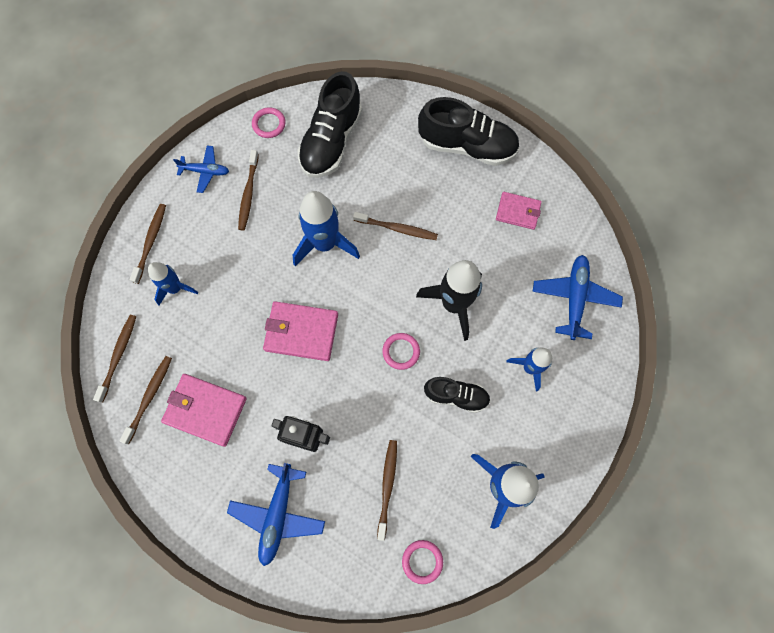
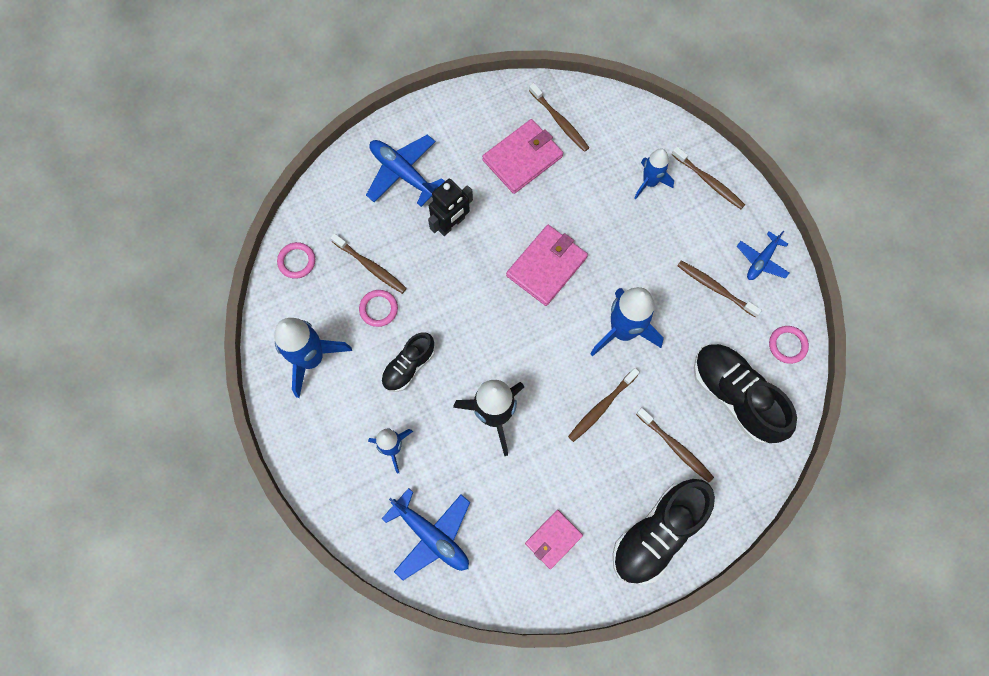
camera: 120 degrees right, 0 degrees up
brown toothbrush [93,315,136,403] -> brown toothbrush moved to [636,408,714,482]
pink ring [382,333,420,370] -> pink ring moved to [359,290,398,327]

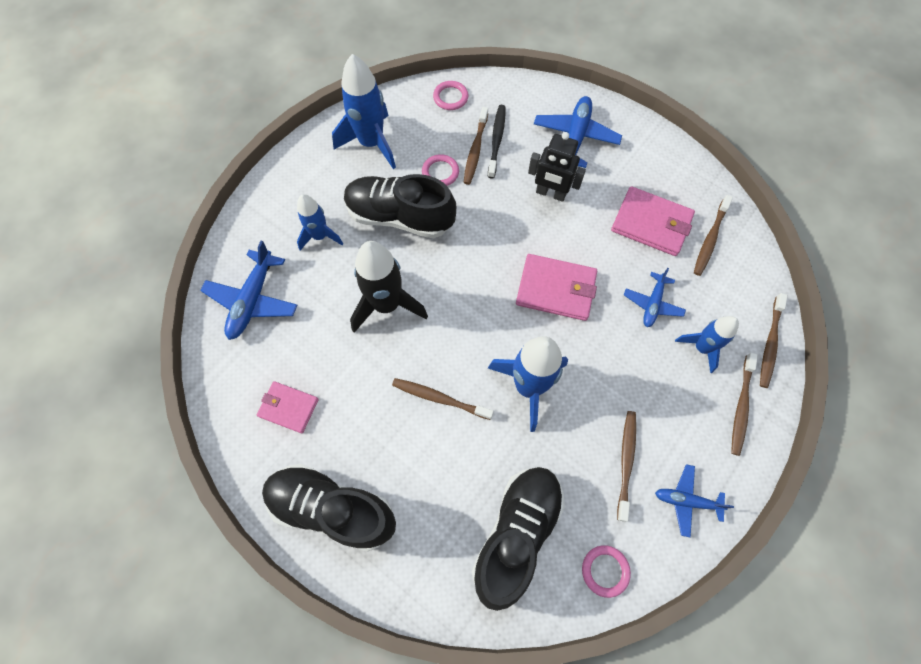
camera: 65 degrees right, 5 degrees down
black shoe [381,332,435,392] -> black shoe [344,174,456,238], size x1.72
brown toothbrush [636,408,714,482] -> brown toothbrush moved to [760,293,788,388]
none -> black toothbrush [488,105,505,179]
none -> blue plane [624,268,686,327]

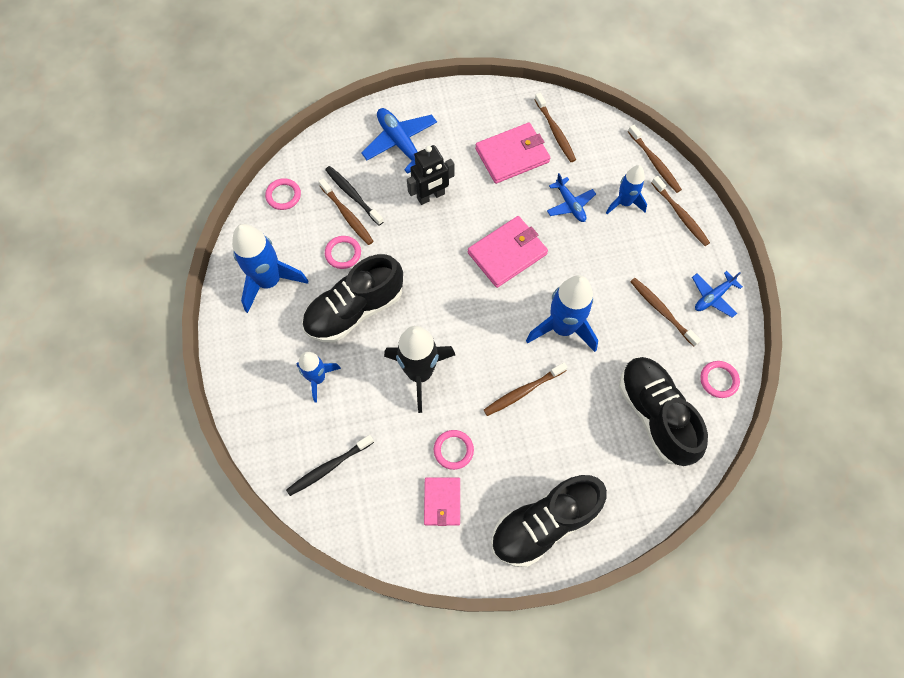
camera: 50 degrees left, 0 degrees up
blue plane [200,241,297,340] -> black toothbrush [286,435,374,496]
pink wallet [257,381,319,433] -> pink wallet turned 60 degrees counterclockwise [424,477,460,526]
none -> pink ring [434,430,474,470]

